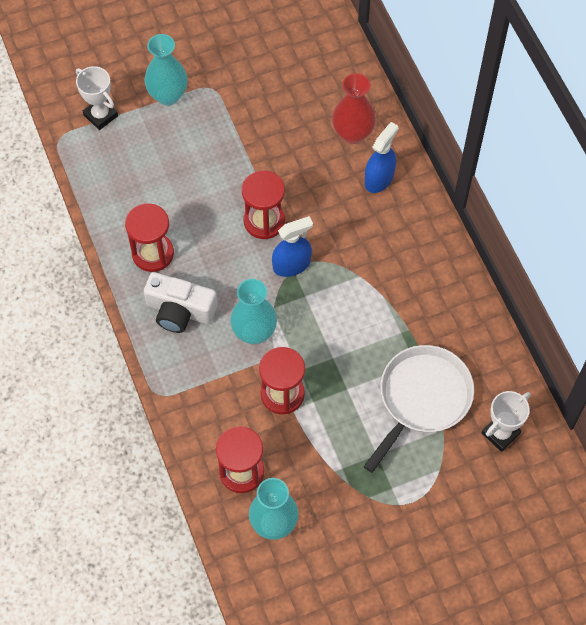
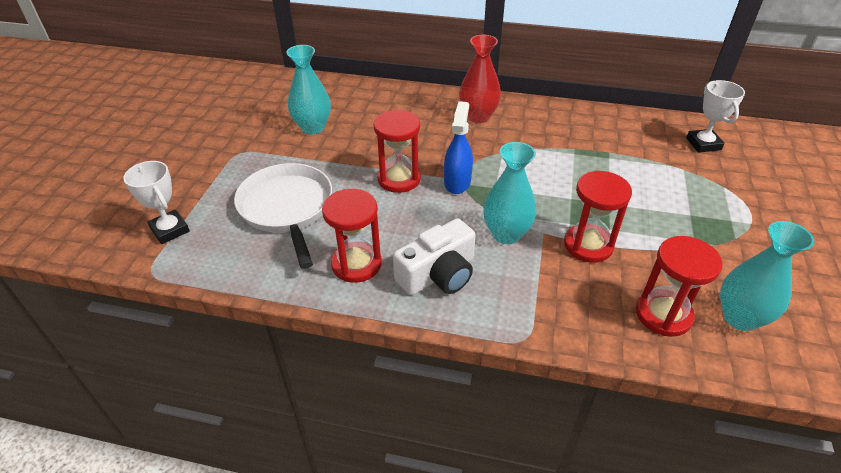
camera: 55 degrees left, 20 degrees down
white trophy [76,66,118,130] -> white trophy turned 60 degrees clockwise [124,161,190,244]
turquoise vase [145,34,187,106] -> turquoise vase moved to [286,45,331,135]
red vase [332,73,376,144] -> red vase moved to [459,35,501,123]
white pan [363,345,474,473] -> white pan moved to [234,163,332,269]
blue spray bottle [365,122,398,193] -> none

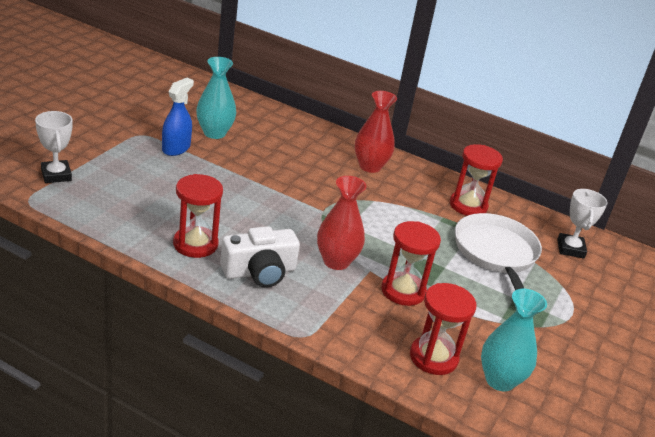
camera: 10 degrees right, 10 degrees down
white pan [234,163,332,269] -> white pan moved to [455,213,542,290]
red hourglass [373,110,421,193] -> red hourglass moved to [450,144,503,216]
blue spray bottle [444,101,473,194] -> blue spray bottle moved to [162,78,194,156]
turquoise vase [483,142,537,244] -> red vase [317,176,367,270]

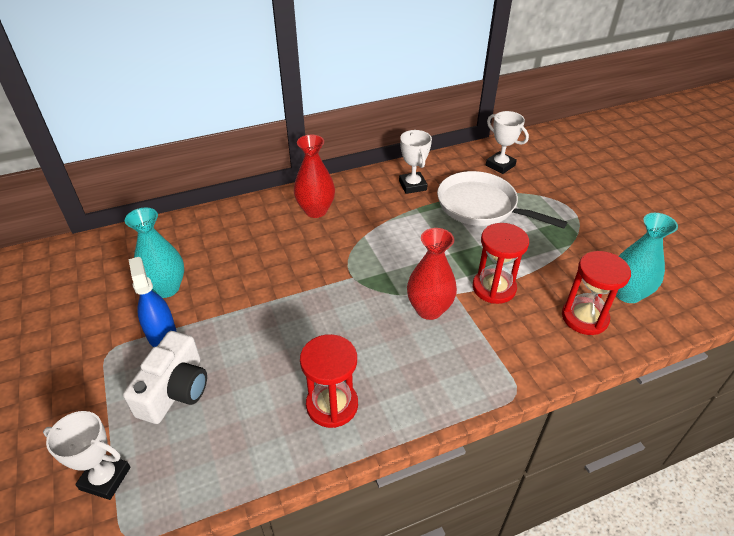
camera: 45 degrees left, 10 degrees up
white camera [220,226,300,288] -> white camera moved to [123,331,207,424]
red hourglass [450,144,503,216] -> white trophy [399,130,432,194]

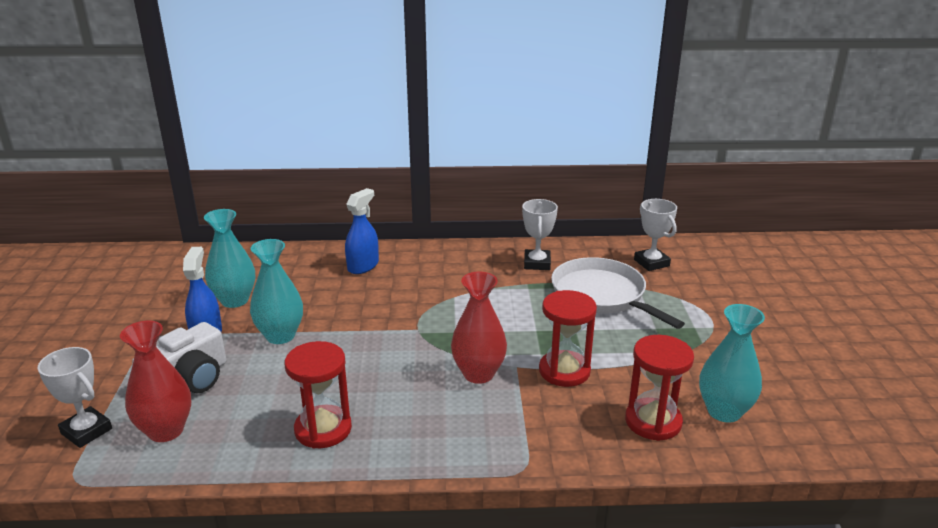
camera: 20 degrees right, 15 degrees down
red vase [294,135,335,218] -> red vase moved to [120,321,191,442]
none -> turquoise vase [250,239,303,344]
none -> blue spray bottle [345,188,379,274]

